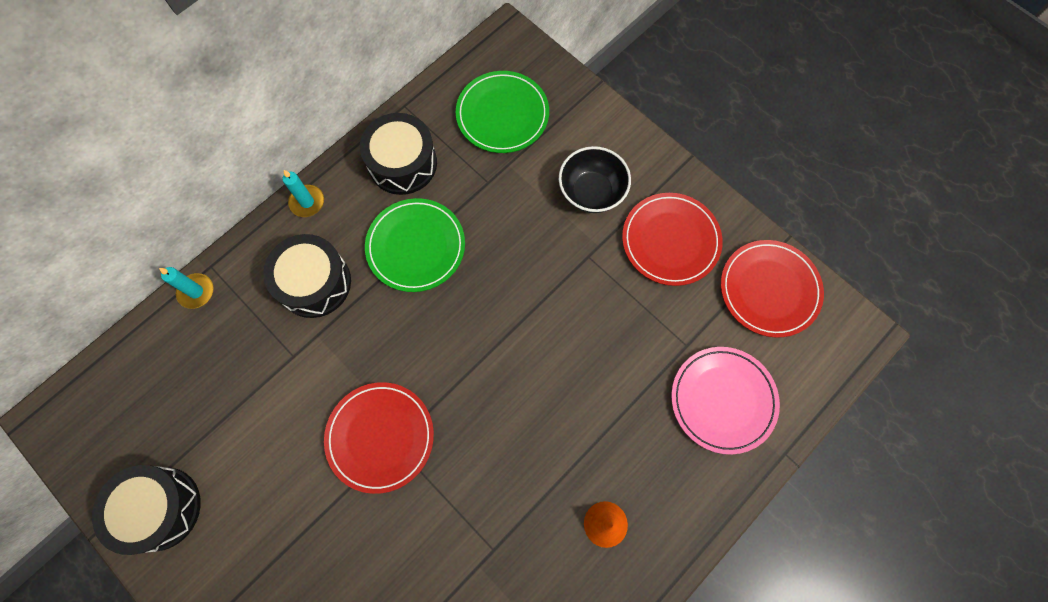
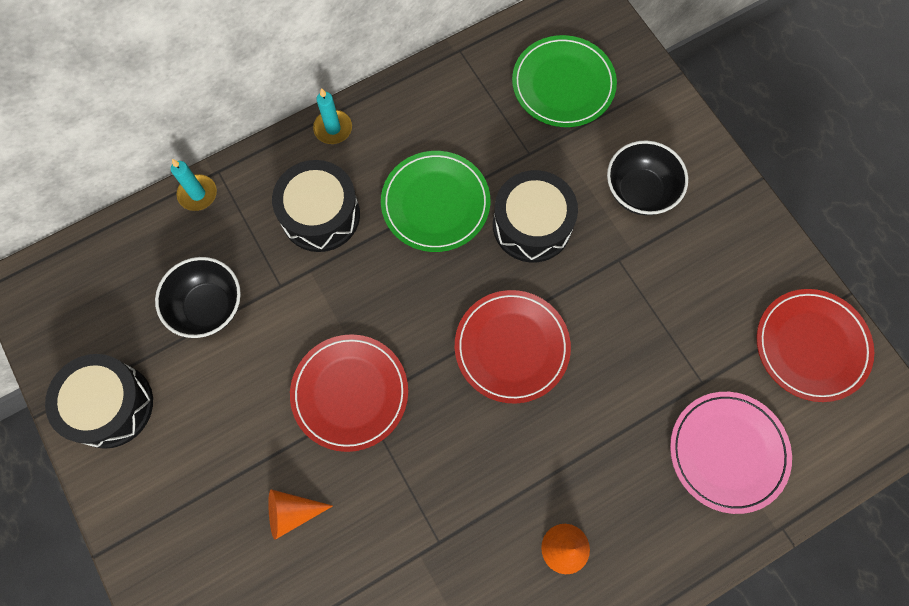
camera: 15 degrees right, 0 degrees up
black drum [360,113,437,195] -> black drum moved to [493,170,578,262]
red plate [622,193,723,286] -> red plate moved to [455,290,571,403]
none -> black bowl [155,257,241,338]
none -> orange cone [268,489,333,540]

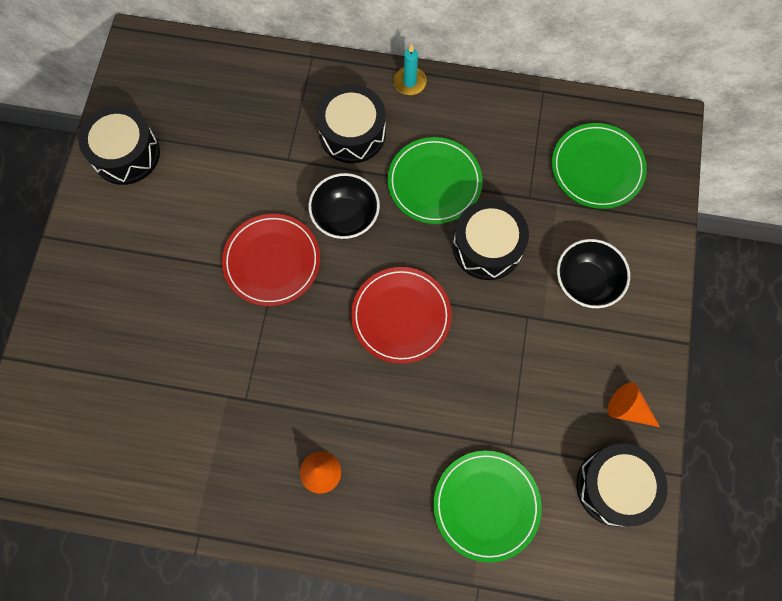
camera: 40 degrees right, 0 degrees up
black bowl [155,257,241,338] -> black bowl moved to [309,173,380,239]
turquoise candle [171,159,217,211] -> none
orange cone [268,489,333,540] -> orange cone moved to [608,383,660,427]
pink plate [670,392,792,514] -> green plate [433,451,542,563]
red plate [757,289,874,402] -> black drum [576,443,668,527]

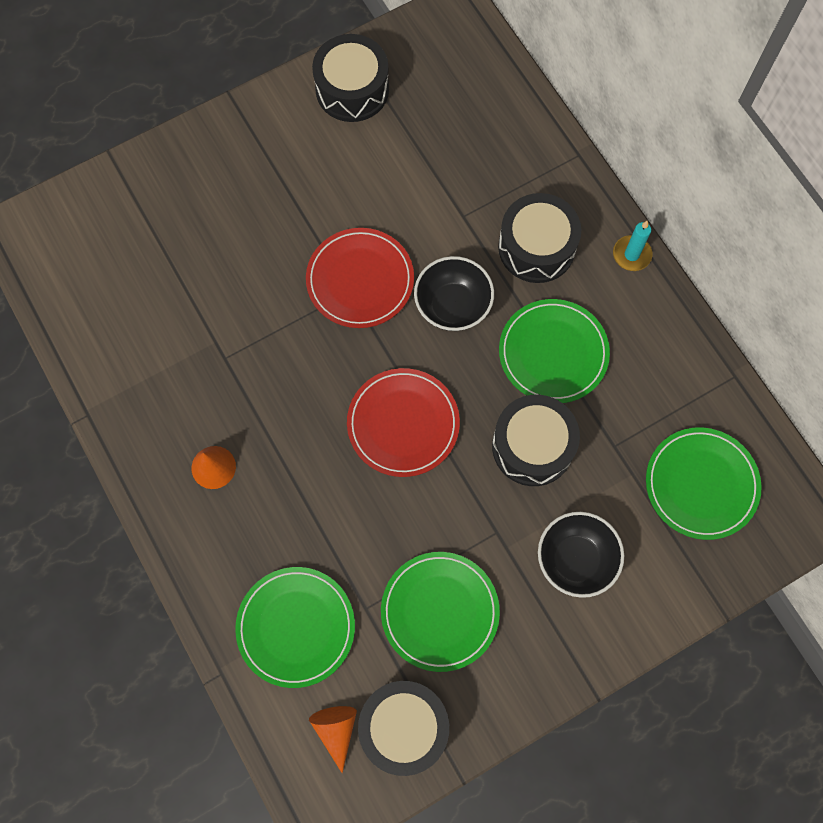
camera: 50 degrees right, 0 degrees up
orange cone [608,383,660,427] -> orange cone moved to [309,706,357,773]
none -> green plate [381,552,500,672]

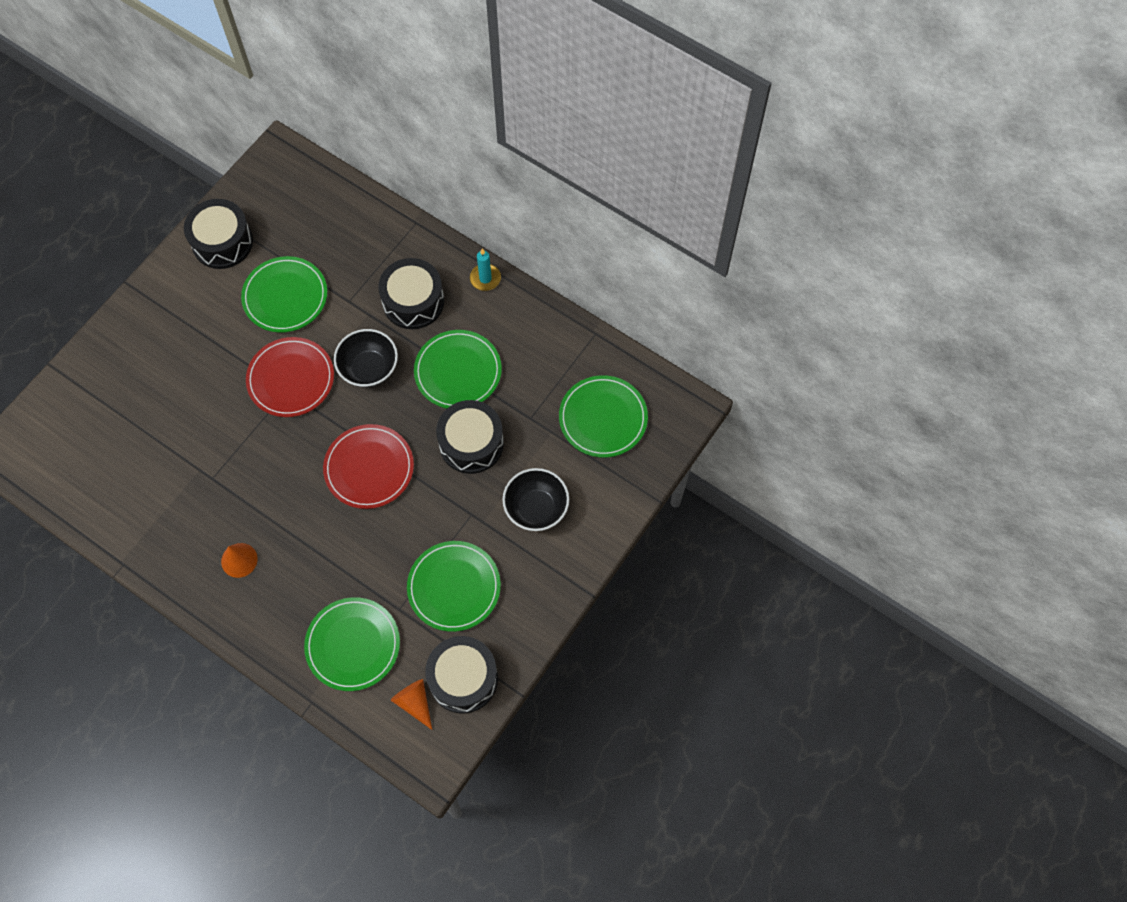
camera: 25 degrees left, 5 degrees down
none -> green plate [241,256,327,332]

